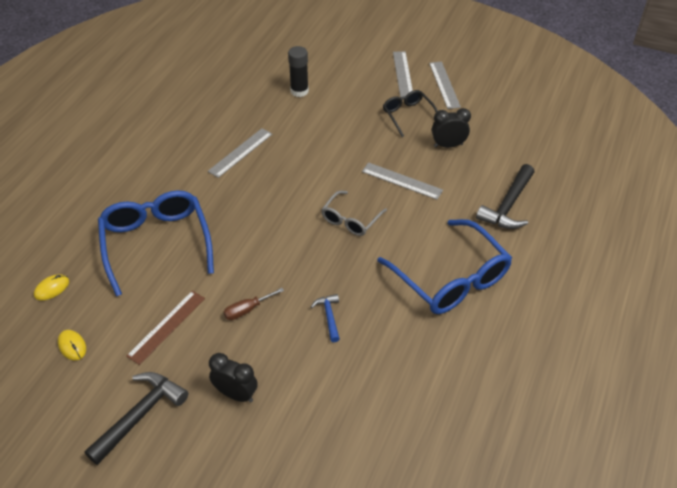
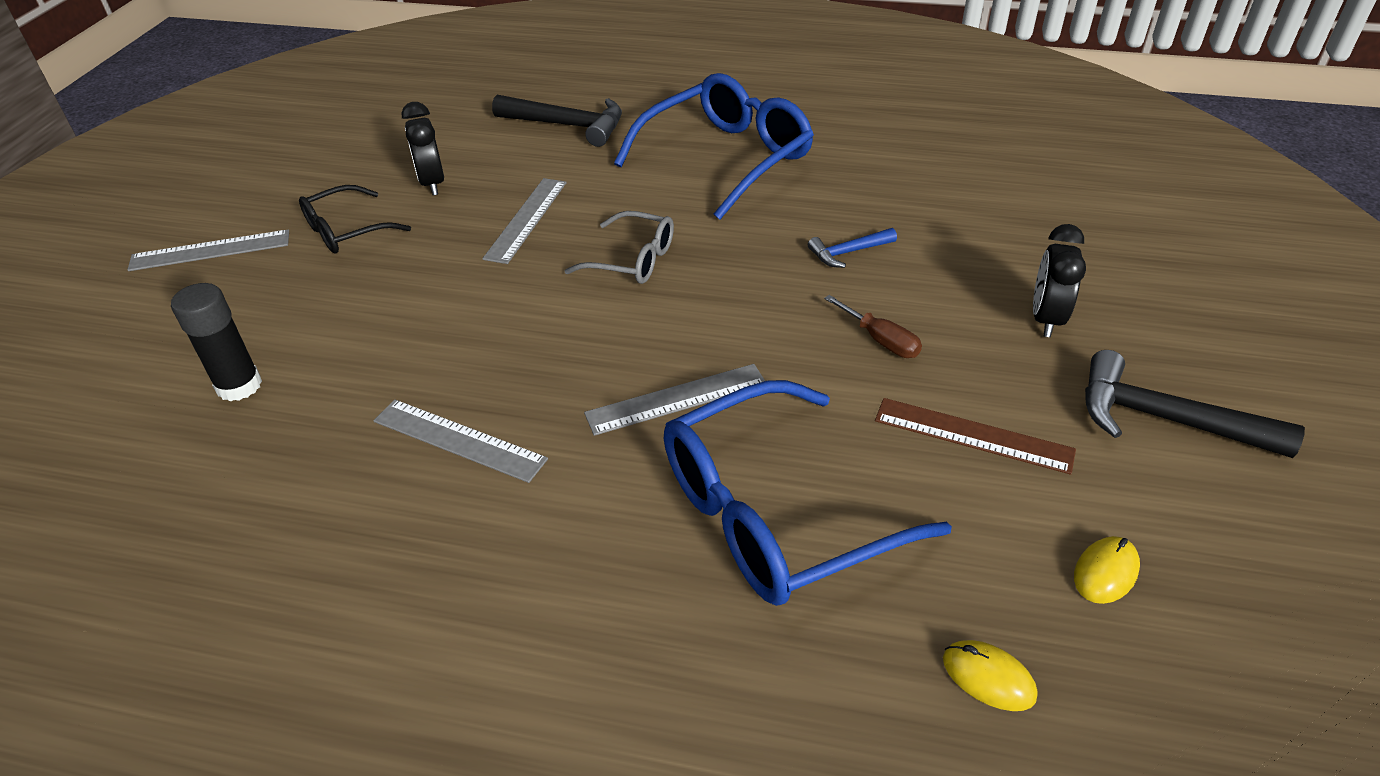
camera: 100 degrees left, 5 degrees down
grey ruler [429,61,461,109] -> grey ruler moved to [584,364,765,436]

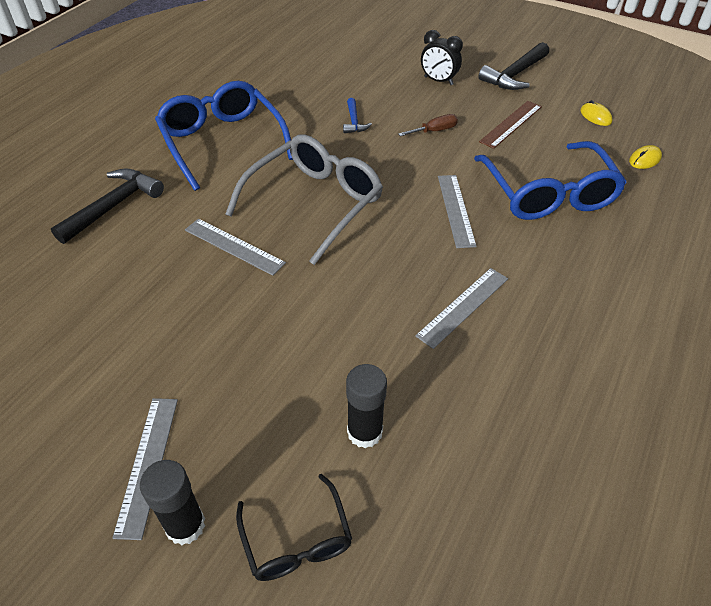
camera: 75 degrees left, 5 degrees up
black glasses [299,185,411,253] -> black glasses moved to [236,474,352,581]
black clock [402,102,444,195] -> none
grey glasses [564,211,674,284] -> grey glasses [226,134,383,265], size x1.85
none -> black glue stick [140,460,205,545]

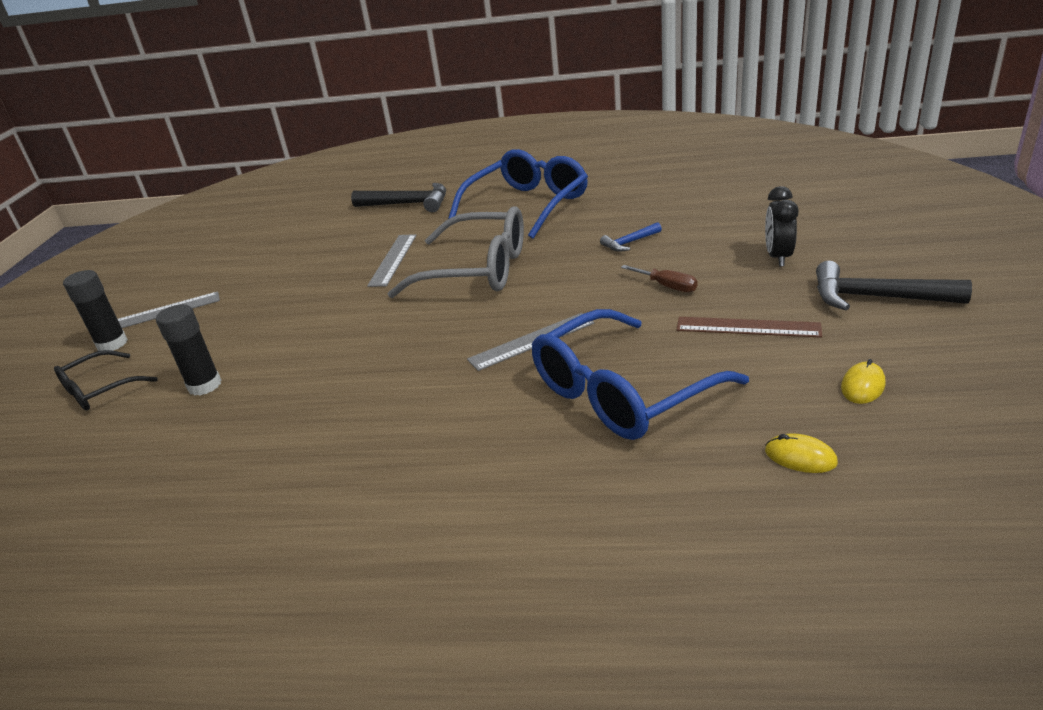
camera: 70 degrees right, 15 degrees down
grey ruler [415,268,508,349] -> none

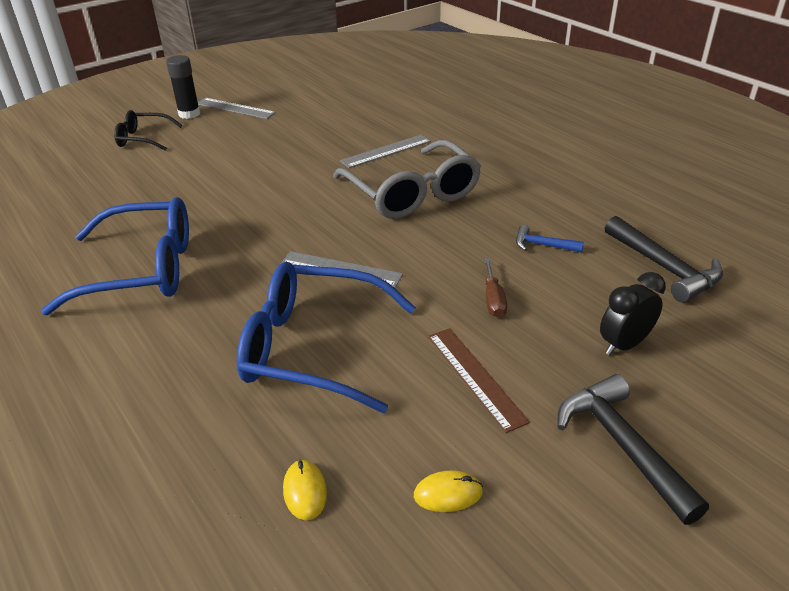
camera: 45 degrees right, 5 degrees up
black glue stick [156,304,221,396] -> none
black hammer [351,183,446,213] -> black hammer moved to [605,216,723,303]
blue glasses [448,149,588,239] -> blue glasses moved to [41,197,189,315]

